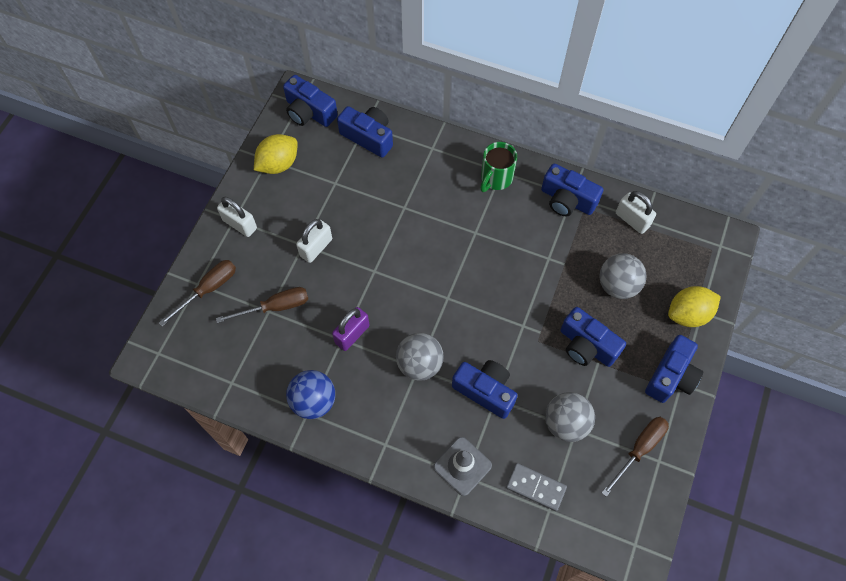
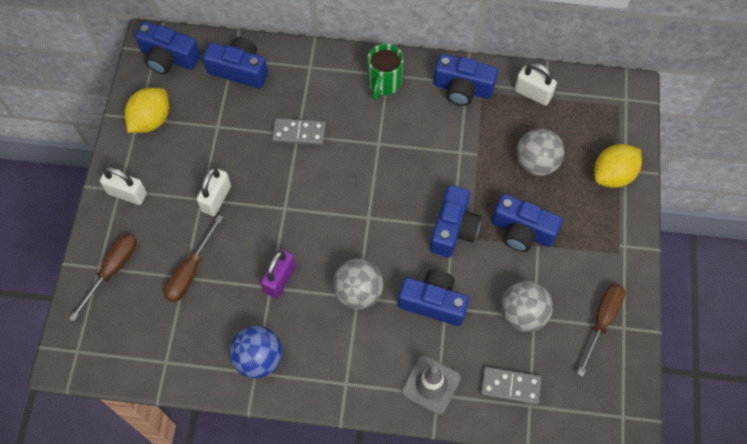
camera: 15 degrees left, 0 degrees up
brown screwdriver [216,287,308,323] -> brown screwdriver turned 150 degrees clockwise [164,215,224,302]
blue camera [645,335,703,403] -> blue camera moved to [430,185,481,257]
none -> grey domino [272,118,326,146]

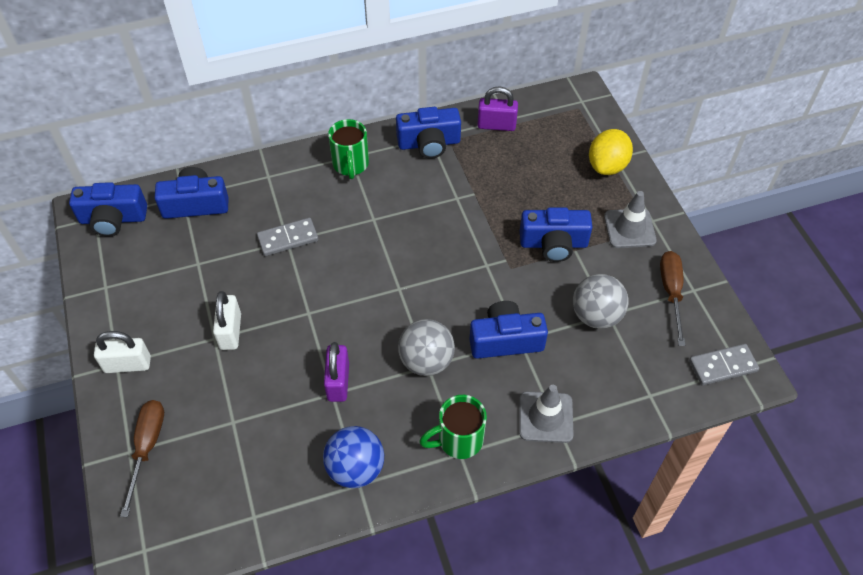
camera: 25 degrees left, 10 degrees down
yellow lemon [124,88,169,133] -> none
brown screwdriver [164,215,224,302] -> none
blue camera [430,185,481,257] -> none
grey domino [481,367,542,405] -> grey domino moved to [689,344,759,385]
white padlock [514,63,557,106] -> purple padlock [478,87,518,131]
grey ball [516,128,565,176] -> none
none -> green mug [419,395,487,459]
none -> grey traffic cone [604,191,657,248]

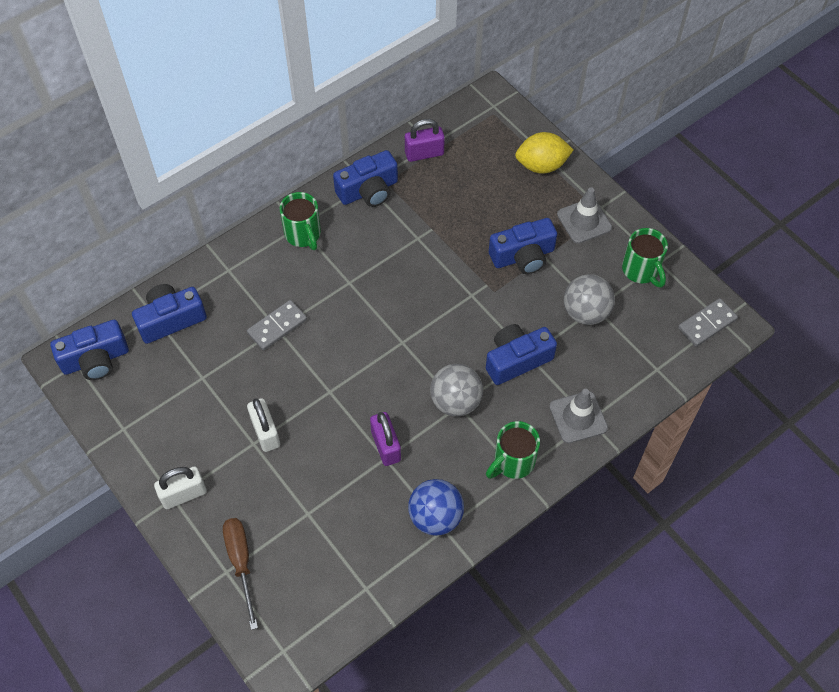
camera: 20 degrees left, 5 degrees up
yellow lemon [589,129,633,175] -> yellow lemon turned 75 degrees clockwise [515,132,573,174]
brown screwdriver [660,251,685,346] -> green mug [622,228,668,288]

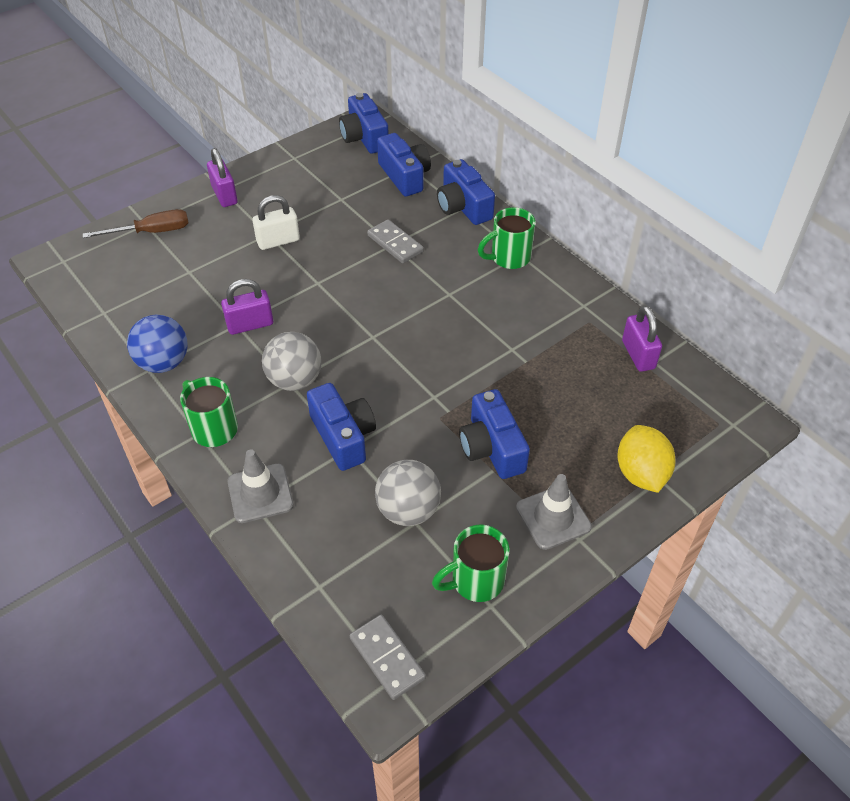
camera: 90 degrees right, 10 degrees down
white padlock [154,466,207,509] -> purple padlock [207,148,238,207]
blue camera [333,150,398,207] -> blue camera moved to [437,159,495,225]

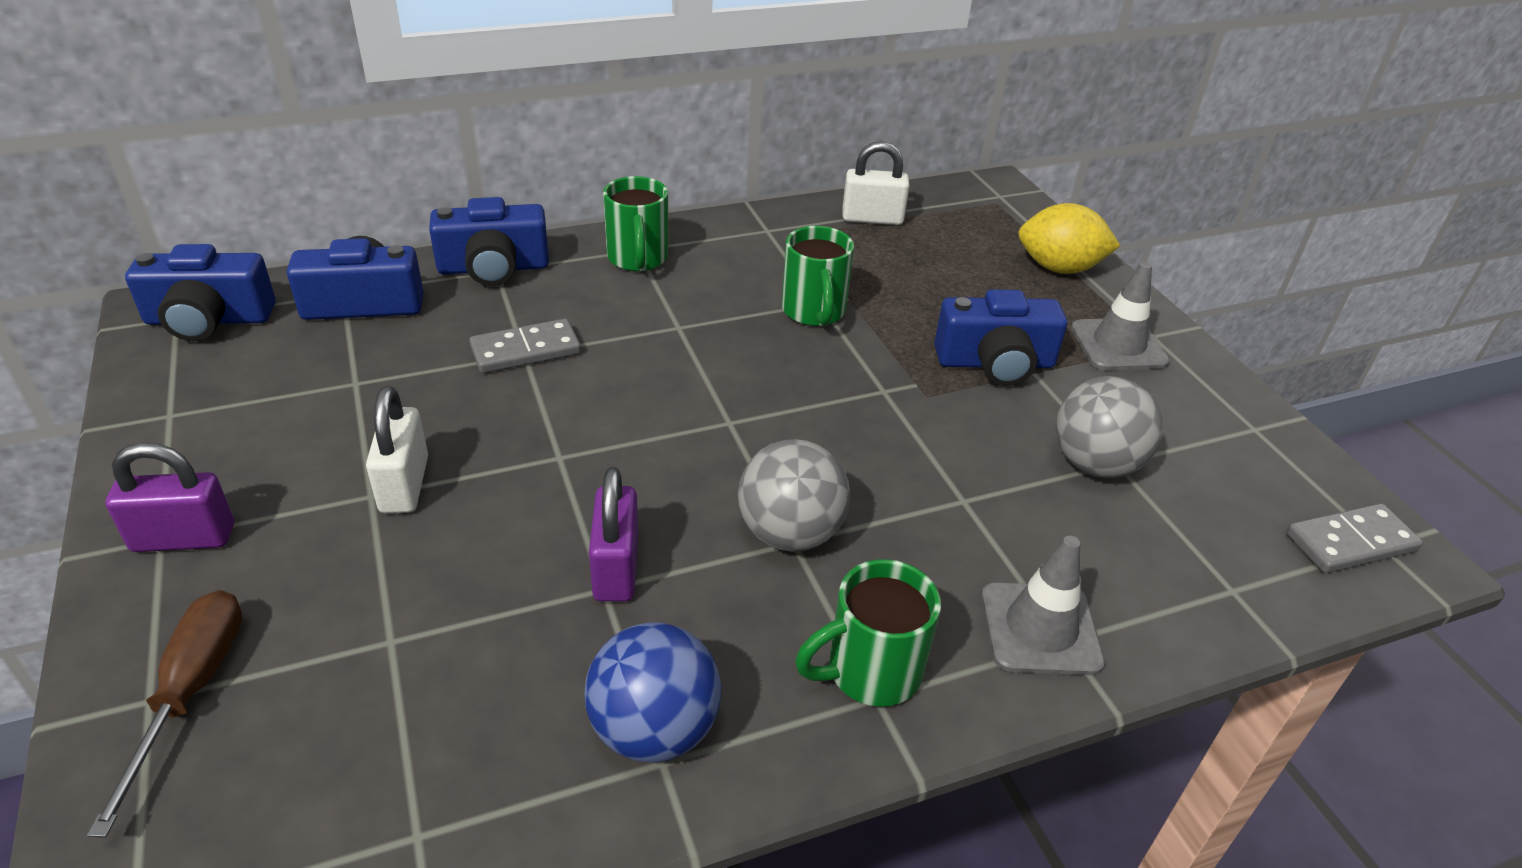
camera: 75 degrees left, 10 degrees down
blue camera [307,383,376,471] -> none
green mug [432,524,509,602] -> green mug moved to [782,226,854,326]
purple padlock [622,306,662,372] -> white padlock [842,141,909,225]

